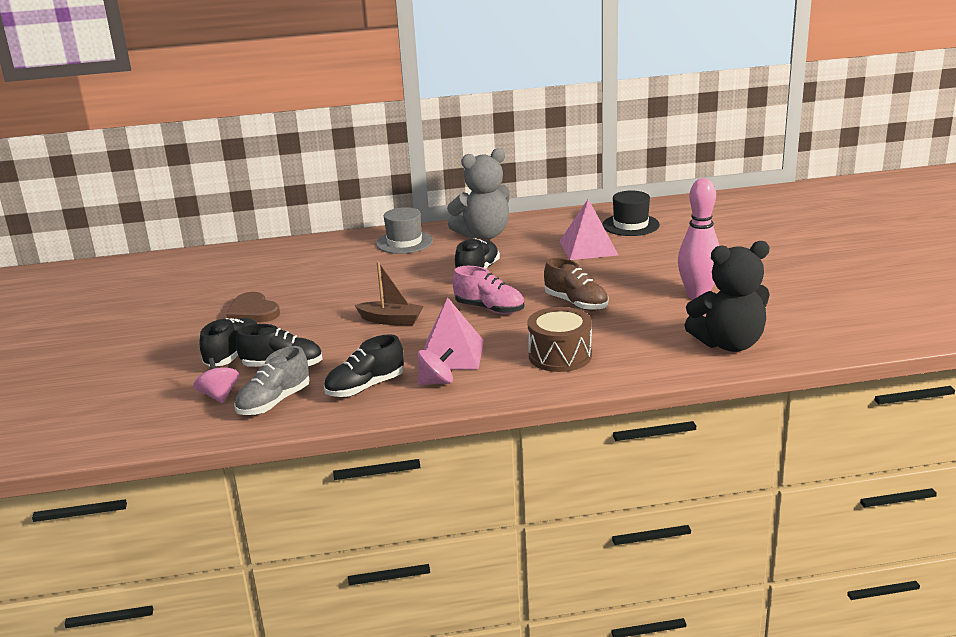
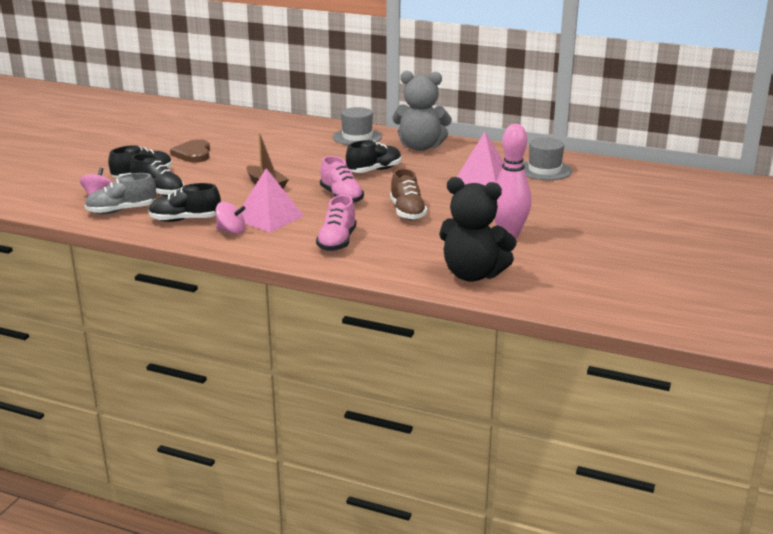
camera: 30 degrees right, 0 degrees up
brown drum [527,307,592,372] -> pink shoe [316,195,356,251]
black hat [602,191,660,236] -> grey hat [522,138,572,180]

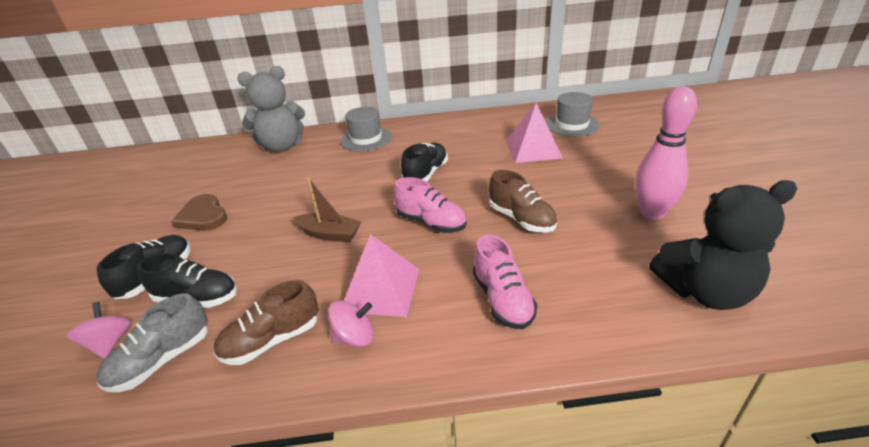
camera: 25 degrees left, 10 degrees up
black shoe [149,183,221,222] -> brown shoe [214,280,319,365]
grey teddy bear [392,71,452,151] -> grey teddy bear moved to [238,66,305,152]

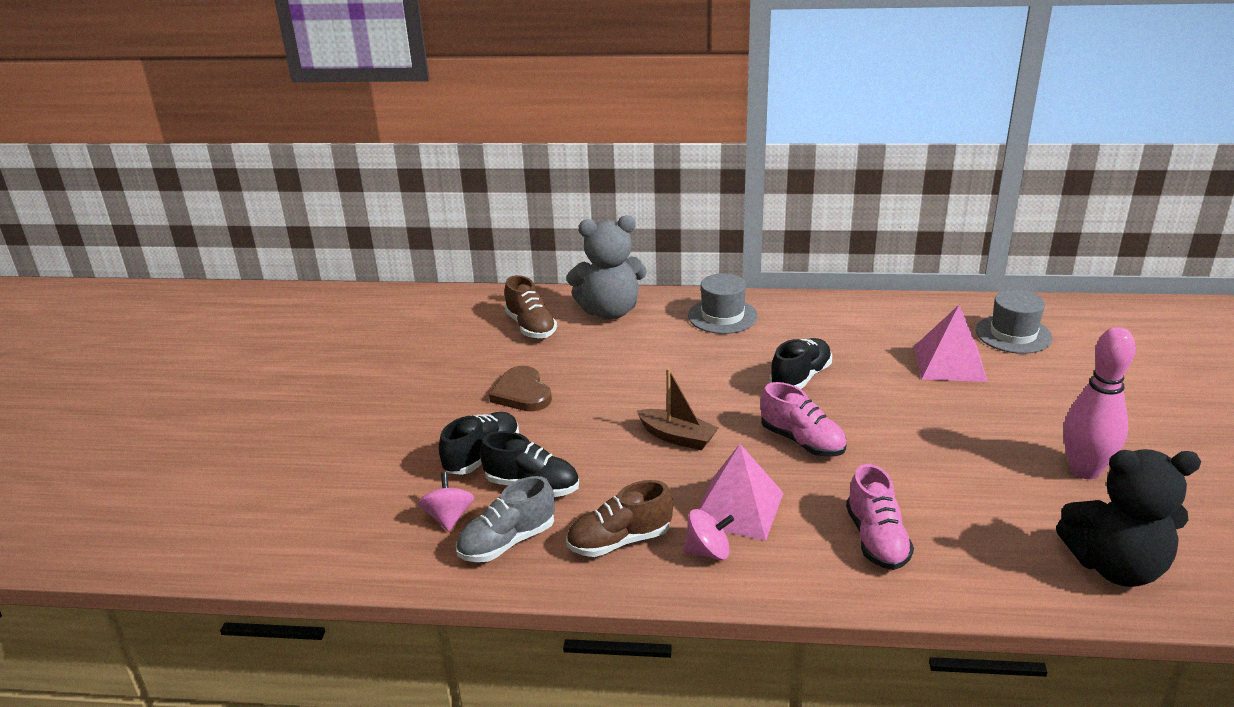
camera: 10 degrees right, 5 degrees down
brown shoe [489,170,557,232] -> brown shoe moved to [504,275,557,338]

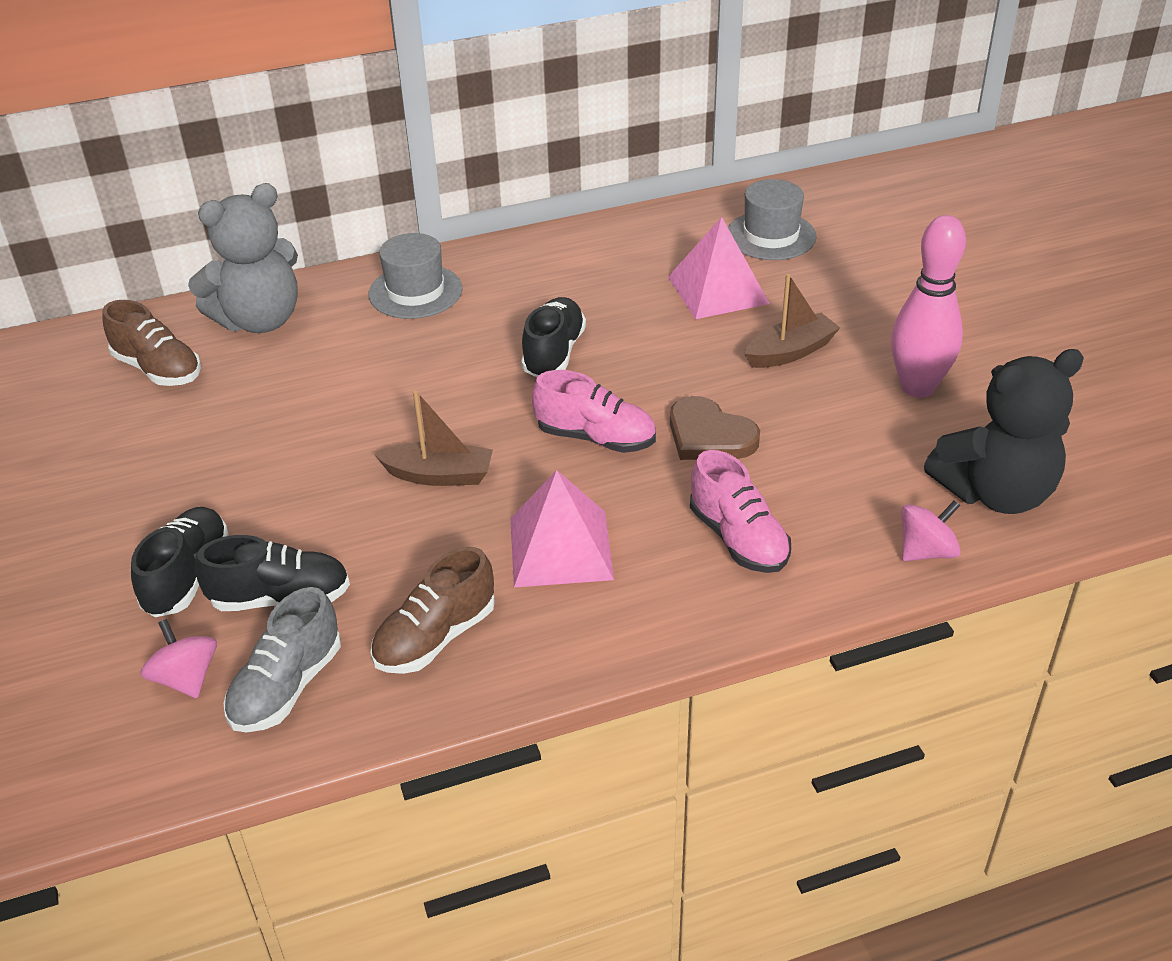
camera: 25 degrees left, 10 degrees up
brown heart [489,366,552,411] -> brown heart moved to [670,396,760,460]
pink spinning top [684,509,734,560] -> pink spinning top moved to [901,500,961,561]
none -> brown boat [744,274,840,368]

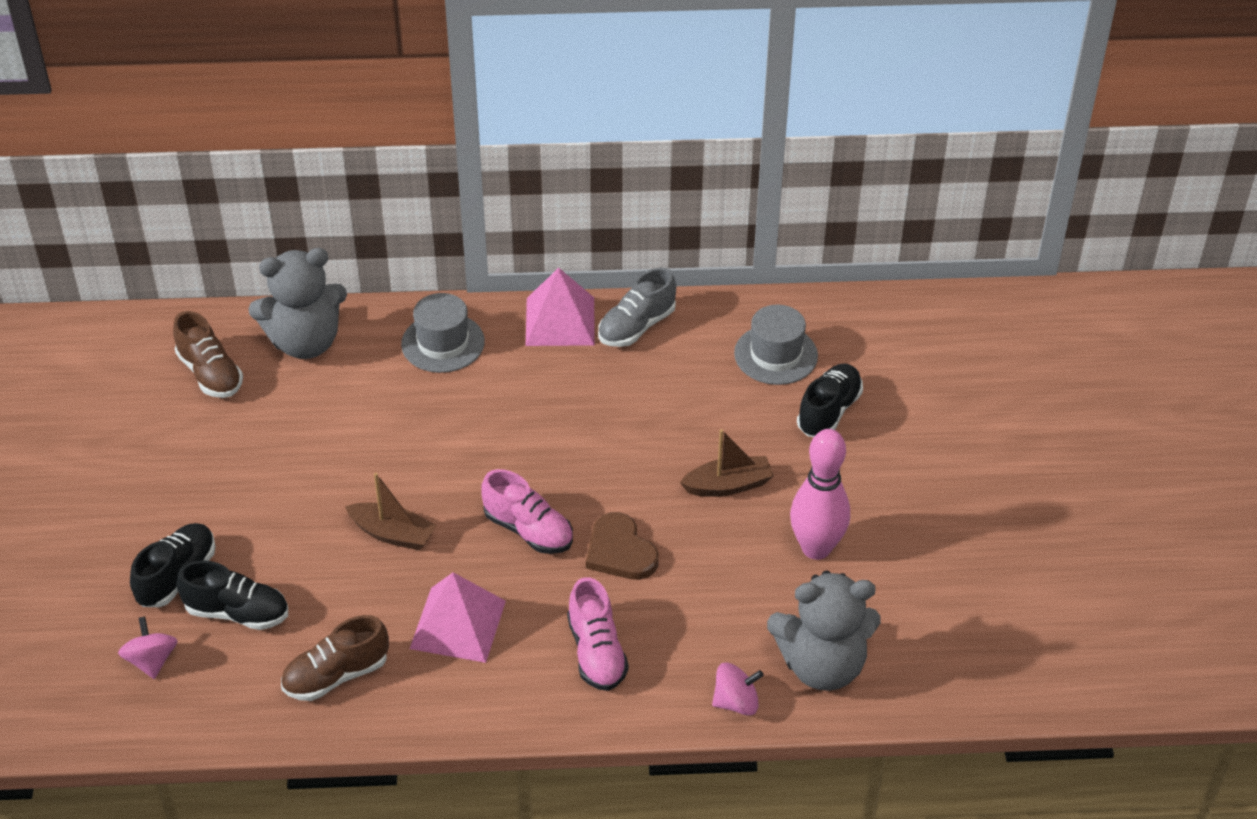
camera: 15 degrees right, 5 degrees up
grey shoe [223,587,341,732] -> grey shoe moved to [598,268,676,347]
black shoe [521,297,586,377] -> black shoe moved to [797,364,863,437]
pink pyramid [668,217,770,319] -> pink pyramid moved to [526,268,595,346]
black teddy bear [924,349,1084,514] -> grey teddy bear [767,571,881,691]

